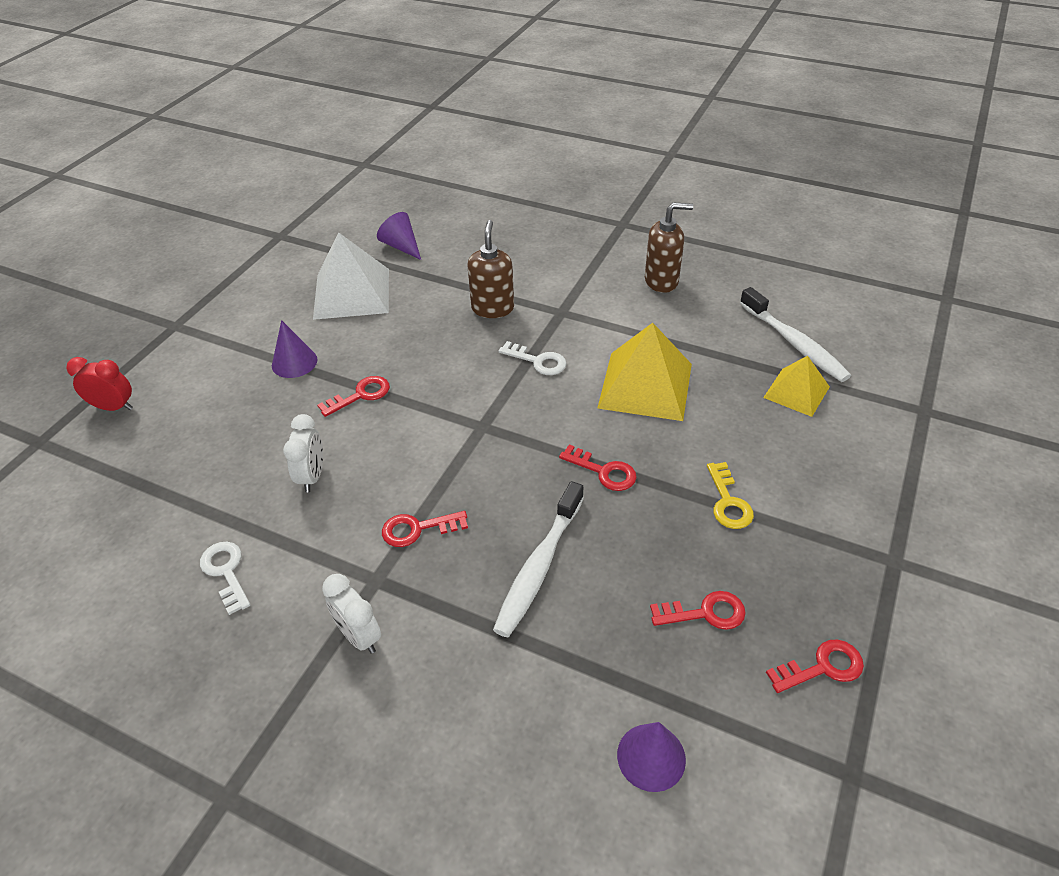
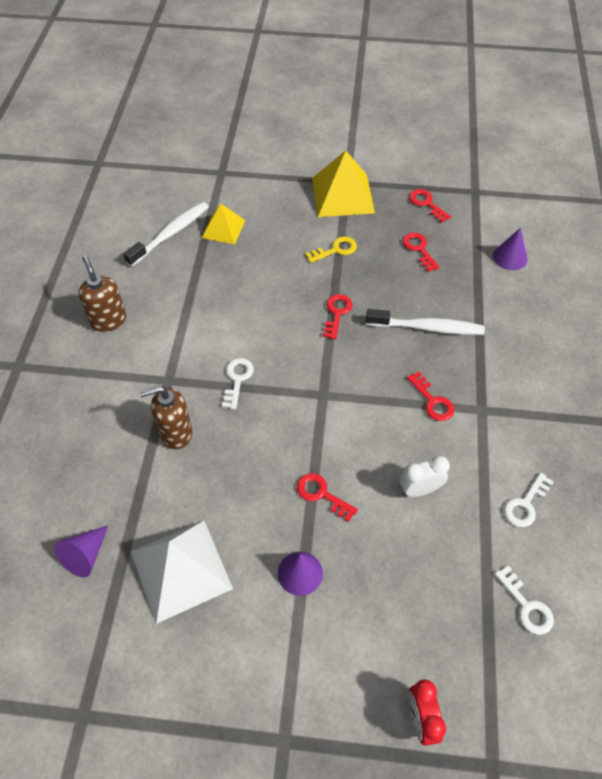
camera: 110 degrees left, 10 degrees up
white clock [322,574,381,654] -> none
yellow pyramid [597,323,692,421] -> yellow pyramid moved to [312,150,375,217]
none -> white key [495,565,554,635]

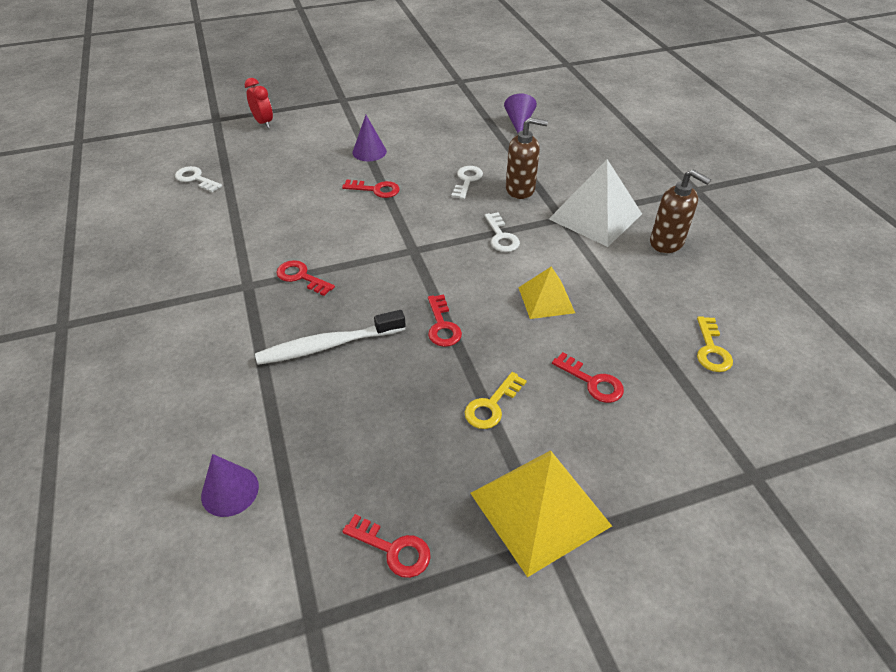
camera: 155 degrees right, 10 degrees down
white toothbrush [123,202,209,267] -> yellow key [697,316,733,372]
white pyramid [131,521,233,624] -> white pyramid moved to [549,159,642,247]
brown soap dispenser [139,386,192,450] -> brown soap dispenser turned 45 degrees clockwise [506,117,548,199]
yellow pyramid [202,203,245,244] -> yellow pyramid moved to [518,266,575,319]
white clock [400,456,450,497] -> none
red key [402,233,440,272] -> red key moved to [552,352,624,403]
white key [504,473,554,527] -> white key moved to [452,166,483,199]

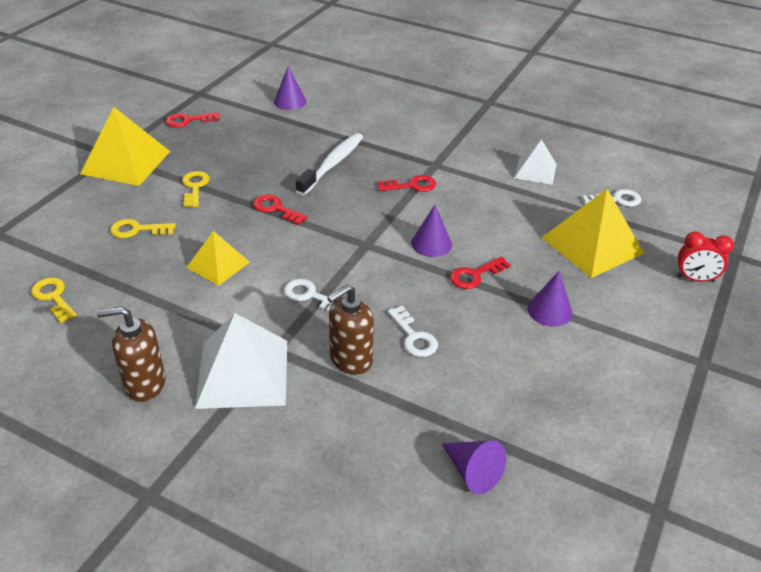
camera: 135 degrees right, 5 degrees down
red key [552,352,624,403] -> yellow key [110,219,176,238]
none -> purple cone [411,205,452,257]
none -> white pyramid [514,139,557,185]
none -> yellow pyramid [542,189,644,278]

